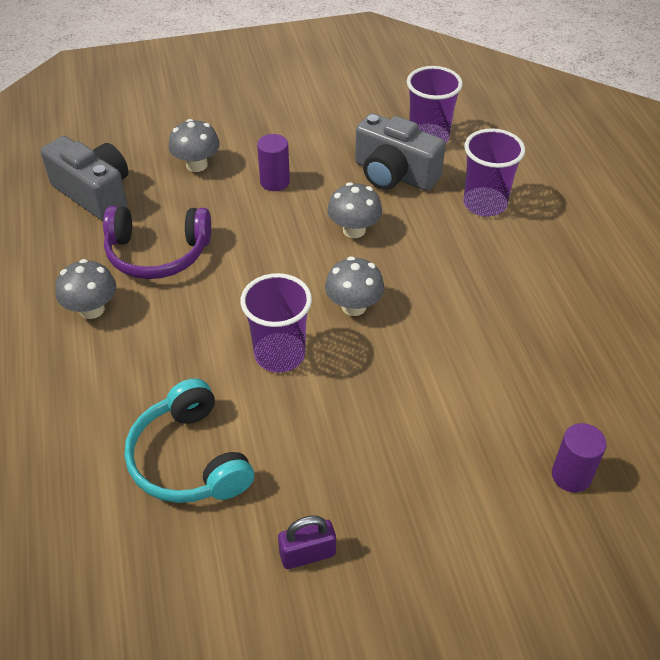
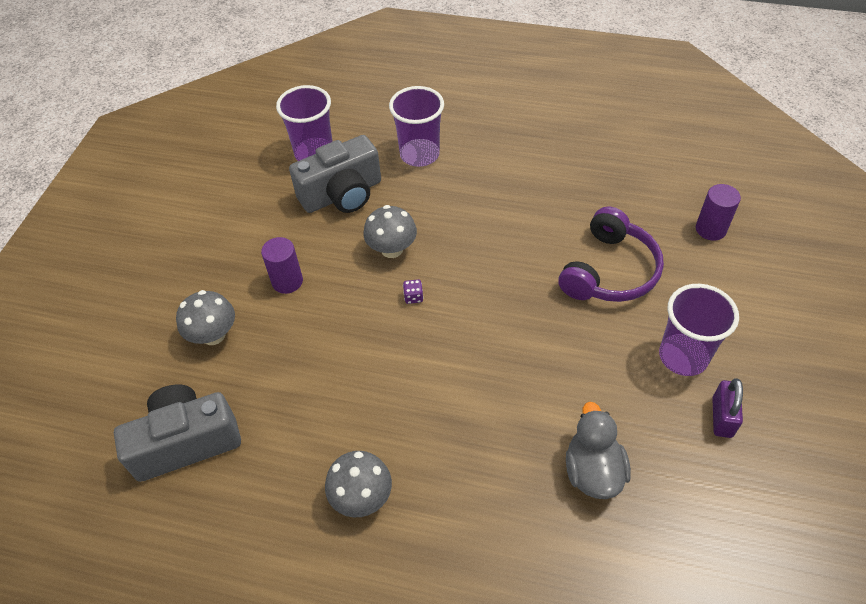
camera: 60 degrees left, 5 degrees up
purple headphones [103,206,211,279] -> purple headphones moved to [558,206,664,302]
turquoise headphones [124,378,254,503] -> grey duck [566,402,631,499]
purple cup [240,273,312,372] -> purple cup moved to [659,284,739,376]
grey mushroom [325,256,385,316] -> none
none -> purple dice [403,279,423,304]

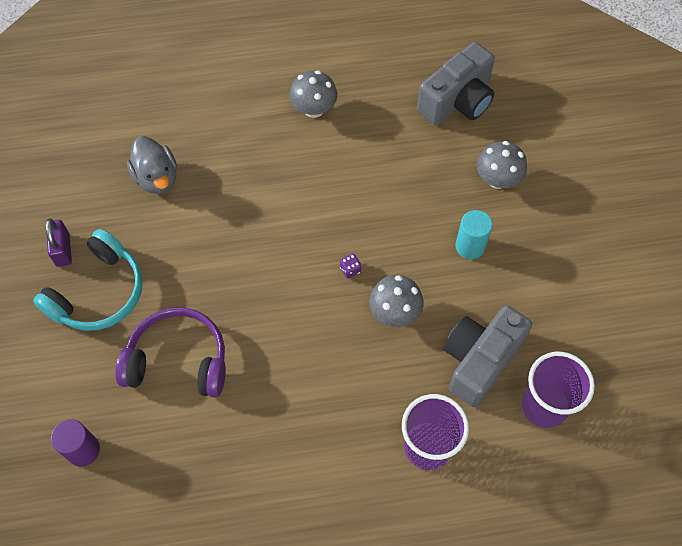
camera: 155 degrees right, 10 degrees up
purple cylinder [261,237,303,294] -> turquoise cylinder [455,210,493,259]
purple headphones [558,206,664,302] -> purple headphones turned 90 degrees clockwise [115,307,226,397]
purple cup [659,284,739,376] -> turquoise headphones [33,229,143,331]

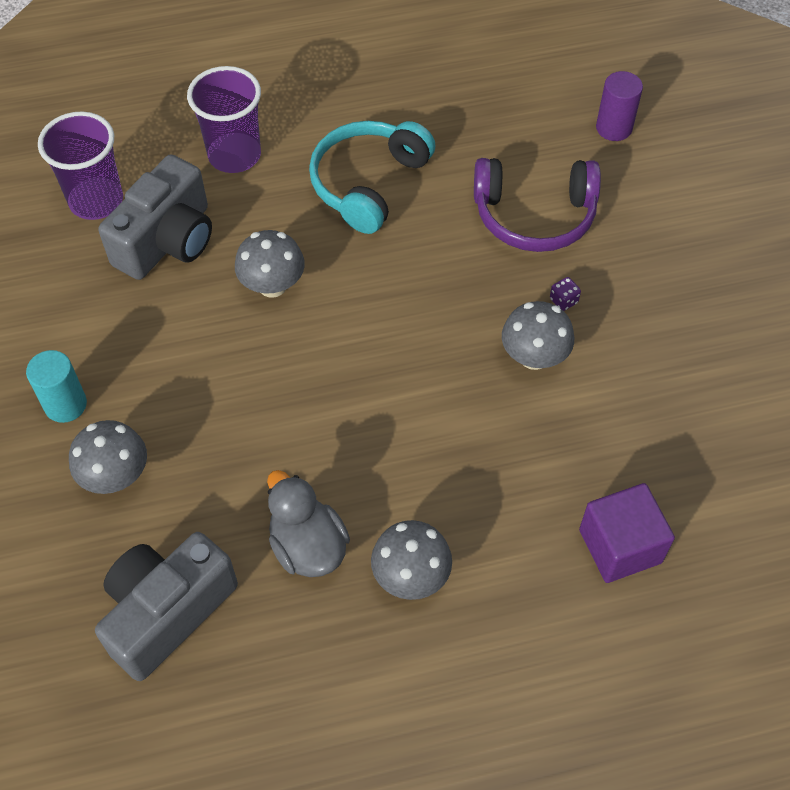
camera: 175 degrees right, 5 degrees down
turquoise headphones [33,229,143,331] -> turquoise headphones moved to [309,121,435,234]
purple padlock [45,218,72,267] -> none
grey duck [127,136,177,194] -> grey duck moved to [267,470,350,577]
purple dice [340,254,361,278] -> purple dice moved to [550,277,581,311]
turquoise cylinder [455,210,493,259] -> turquoise cylinder moved to [26,350,87,423]
none -> grey mushroom [502,301,574,370]
none -> purple cube [579,483,675,583]

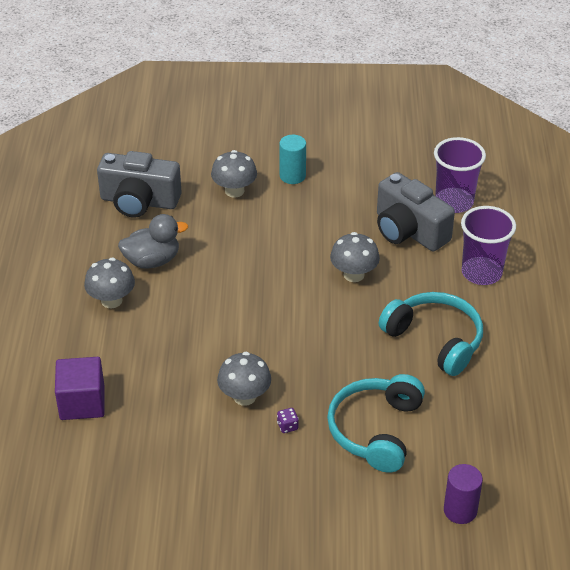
camera: 105 degrees right, 15 degrees down
grey camera [95,532,238,681] -> grey camera turned 135 degrees clockwise [97,151,182,218]
purple headphones [474,158,601,252] -> turquoise headphones [327,374,425,473]

